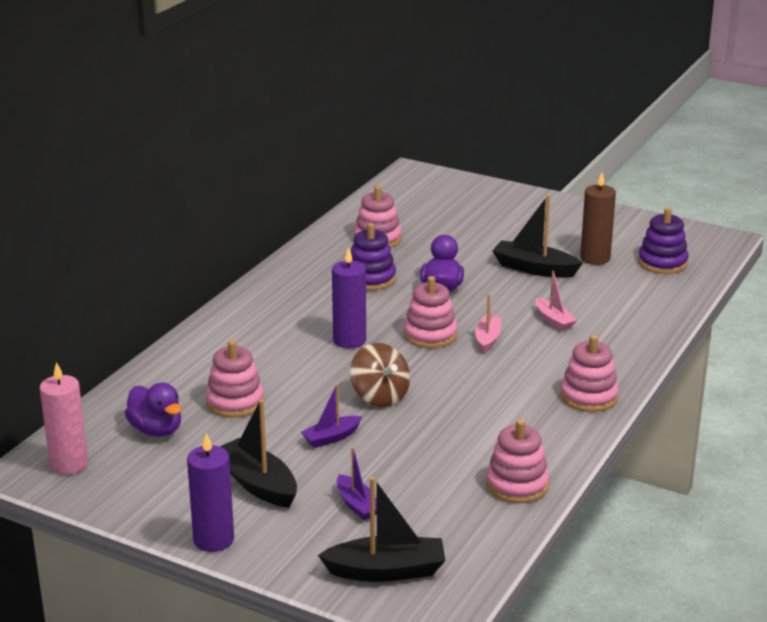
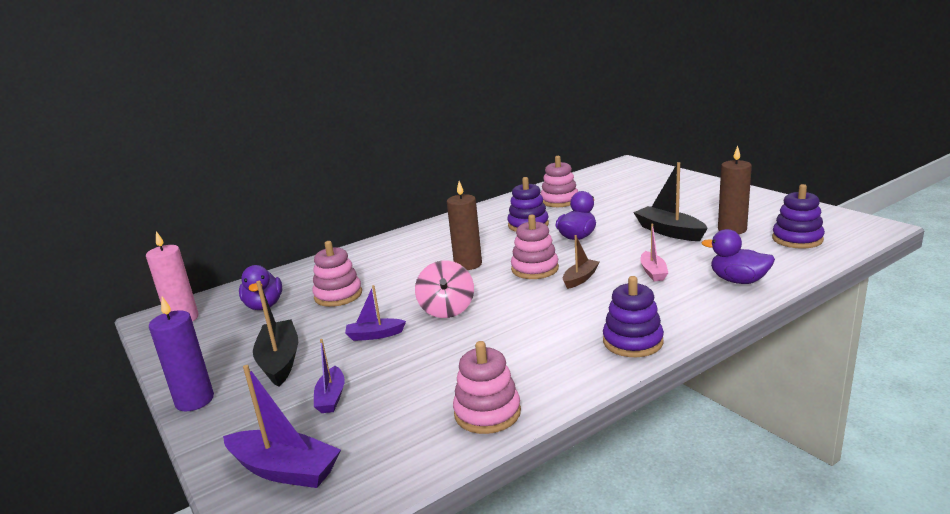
camera: 30 degrees right, 5 degrees down
black boat [318,477,446,582] -> purple boat [223,365,341,488]
purple candle [332,247,366,348] -> brown candle [447,181,482,270]
brown spinning top [350,343,410,407] -> pink spinning top [415,260,474,318]
pink boat [475,294,501,353] -> brown boat [563,235,599,289]
pink stacking toy [560,335,619,412] -> purple stacking toy [603,276,664,357]
none -> purple duck [701,229,775,284]

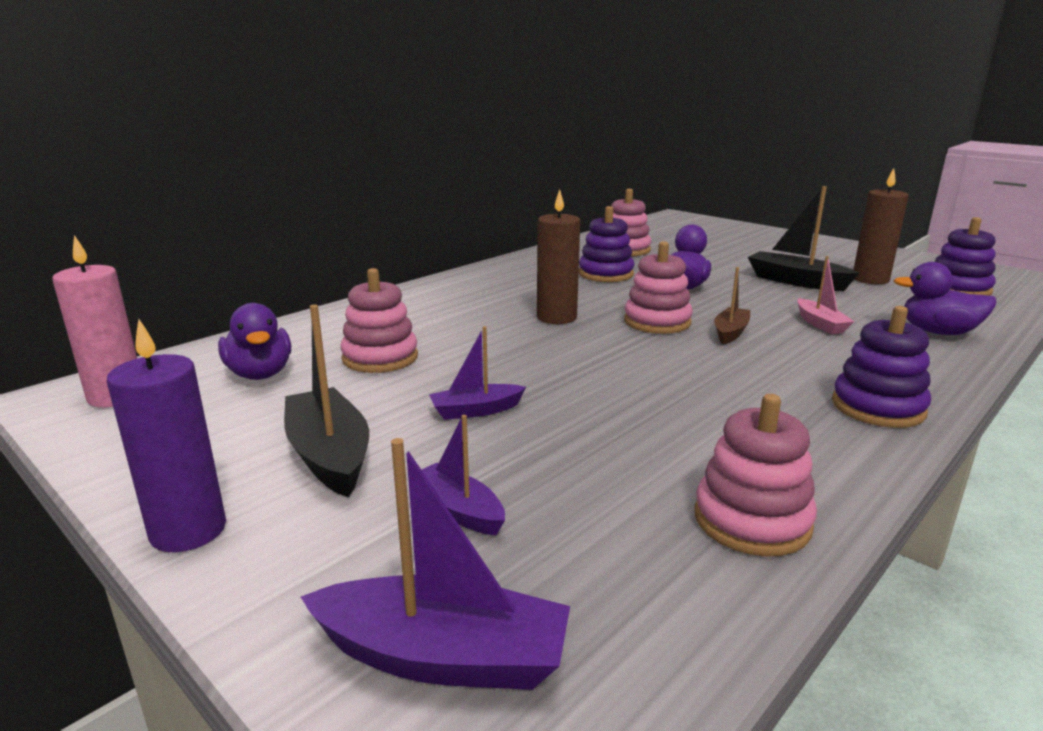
camera: 15 degrees left, 0 degrees up
purple boat [314,339,345,413] -> purple boat turned 150 degrees clockwise [422,415,505,535]
pink spinning top [415,260,474,318] -> none

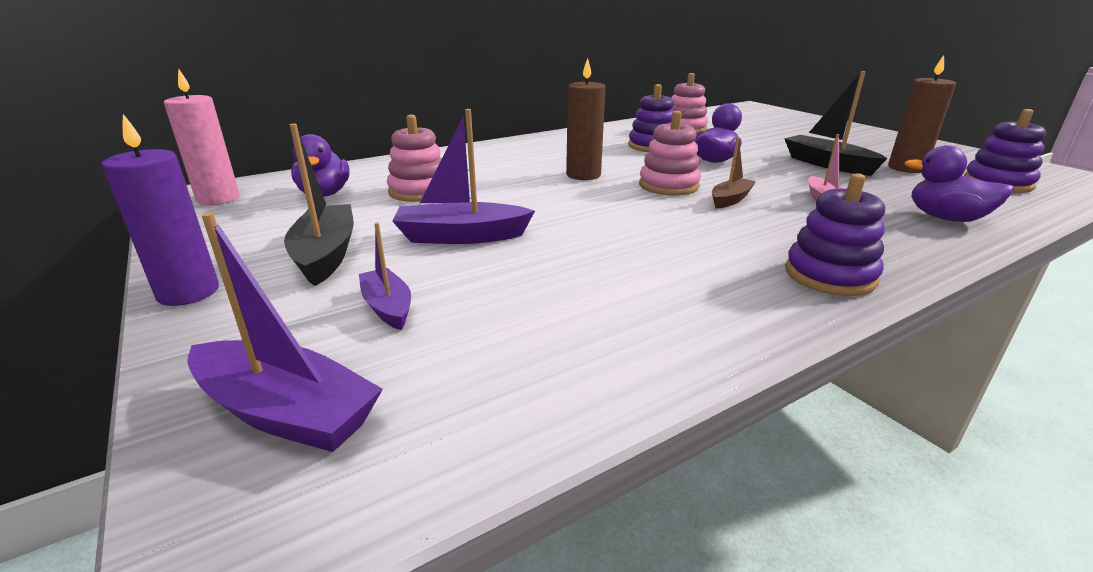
camera: 15 degrees right, 5 degrees up
purple boat [429,326,526,420] -> purple boat [392,109,535,244], size x1.66
pink stacking toy [695,394,817,557] -> none

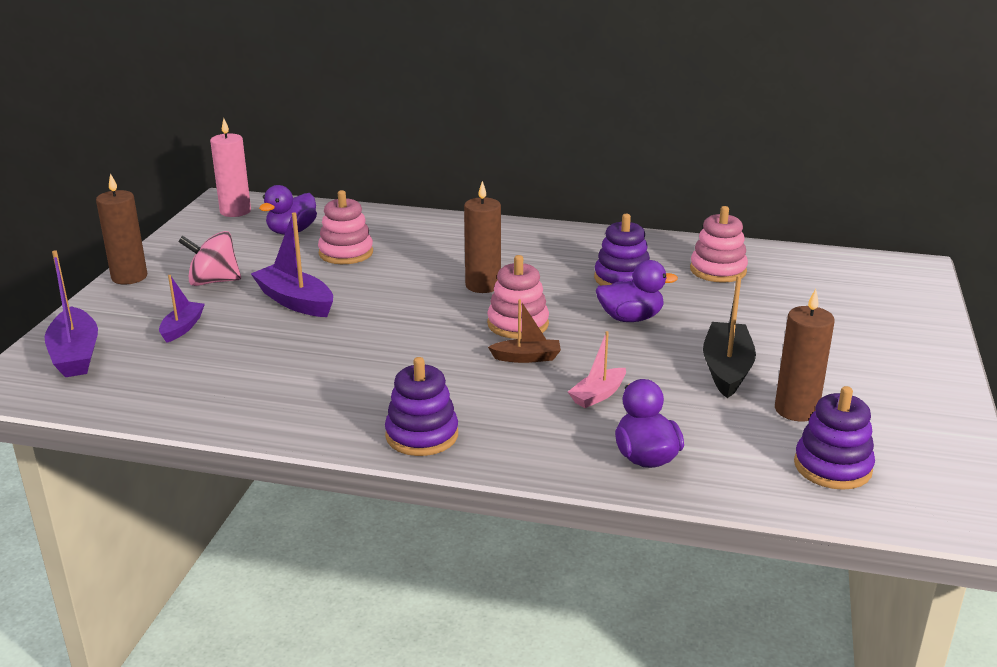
camera: 45 degrees right, 0 degrees up
purple candle [102,114,219,306] -> brown candle [96,173,147,285]
black boat [284,124,354,286] -> pink spinning top [178,231,241,286]

